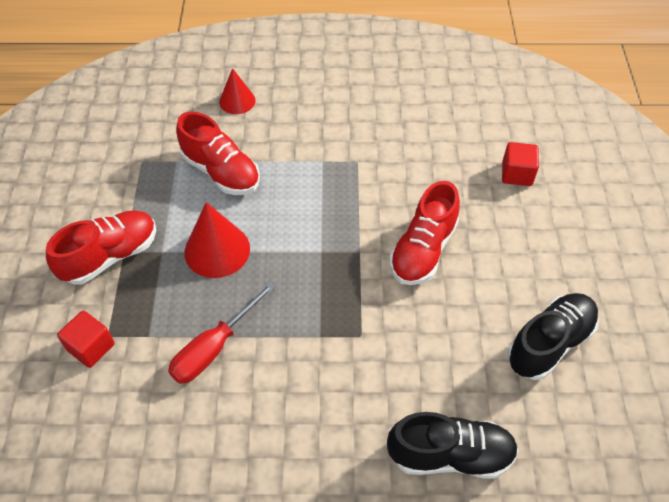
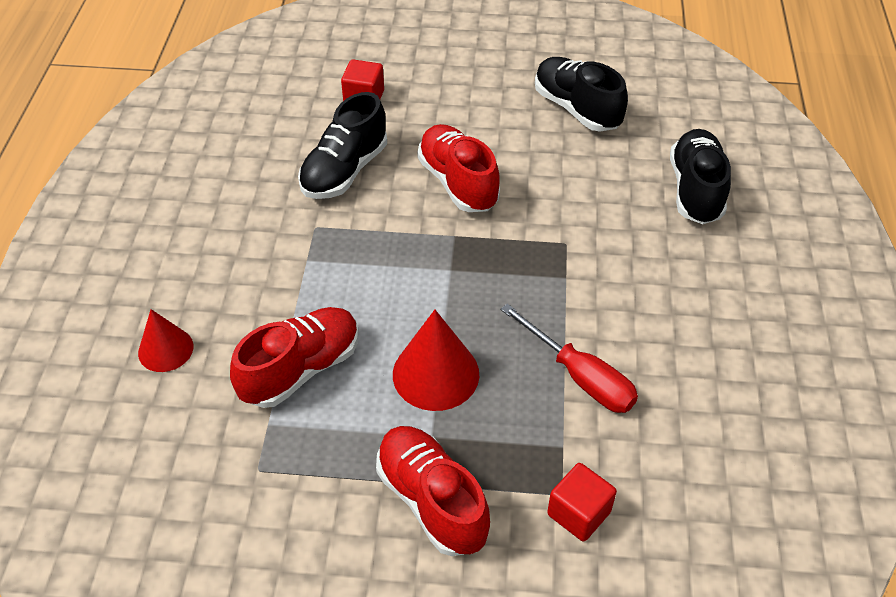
camera: 85 degrees left, 5 degrees down
red shoe [389,181,460,285] -> red shoe turned 150 degrees counterclockwise [417,124,500,212]
none -> black shoe [298,92,387,199]

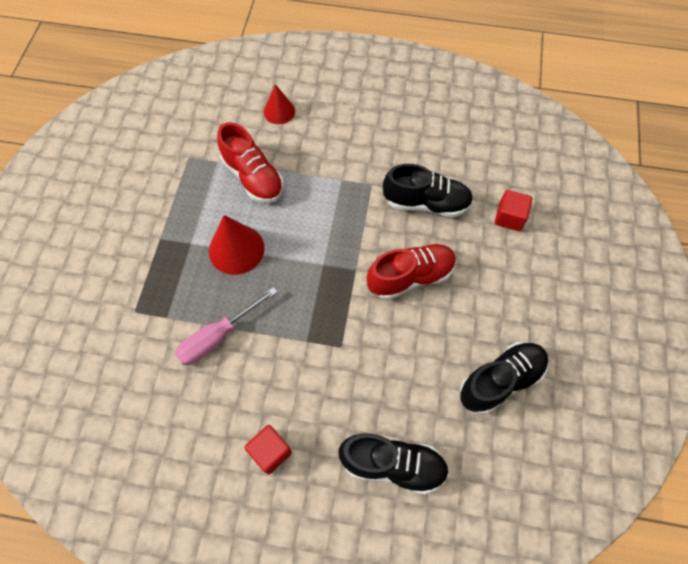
camera: 95 degrees right, 15 degrees up
black shoe [298,92,387,199] -> black shoe turned 150 degrees clockwise [383,164,473,218]
red shoe [376,426,490,556] -> none
red screwdriver [500,304,638,413] -> pink screwdriver [175,287,277,365]
red cube [547,463,617,542] -> red cube moved to [244,425,292,475]

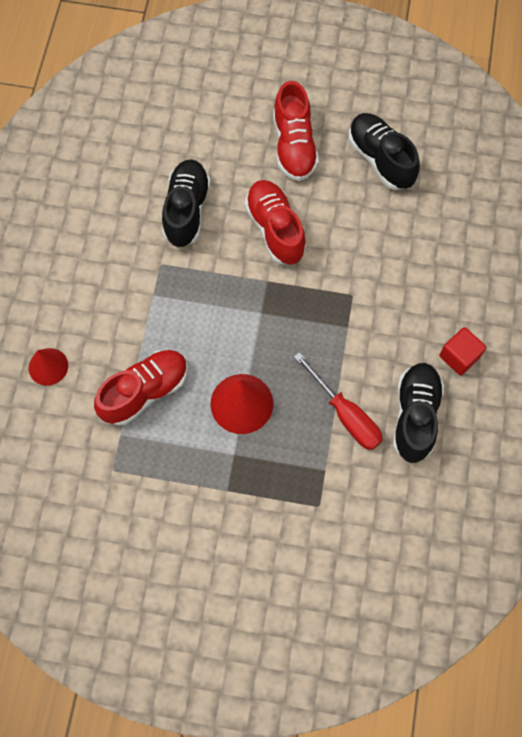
camera: 90 degrees left, 5 degrees up
pink screwdriver [175,287,277,365] -> red screwdriver [294,352,383,450]
black shoe [338,433,449,495] -> black shoe moved to [393,363,444,463]
red cube [495,190,533,231] -> none
none -> red shoe [273,81,319,181]

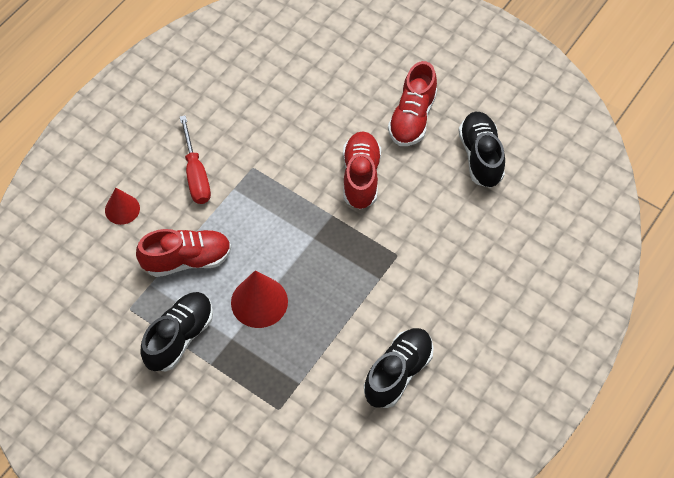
camera: 25 degrees right, 10 degrees down
black shoe [162,159,211,247] -> black shoe moved to [140,292,213,371]
red screwdriver [294,352,383,450] -> red screwdriver moved to [180,115,211,204]
red cube [439,327,486,375] -> none

